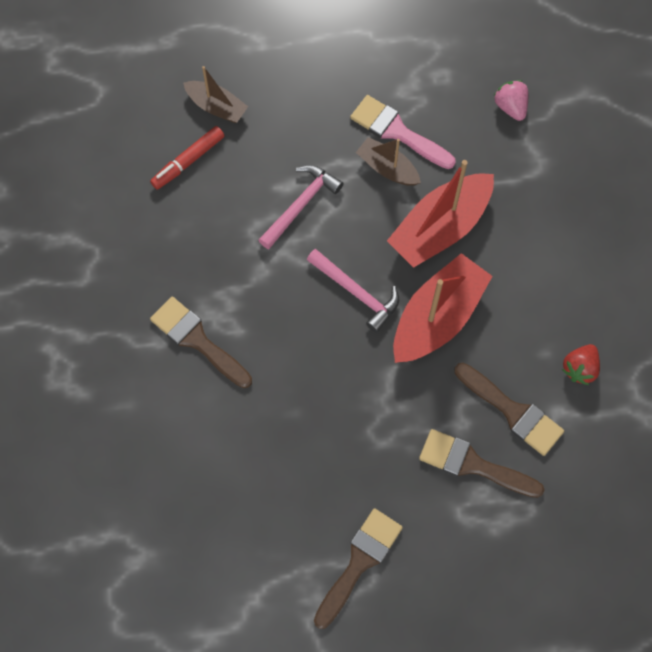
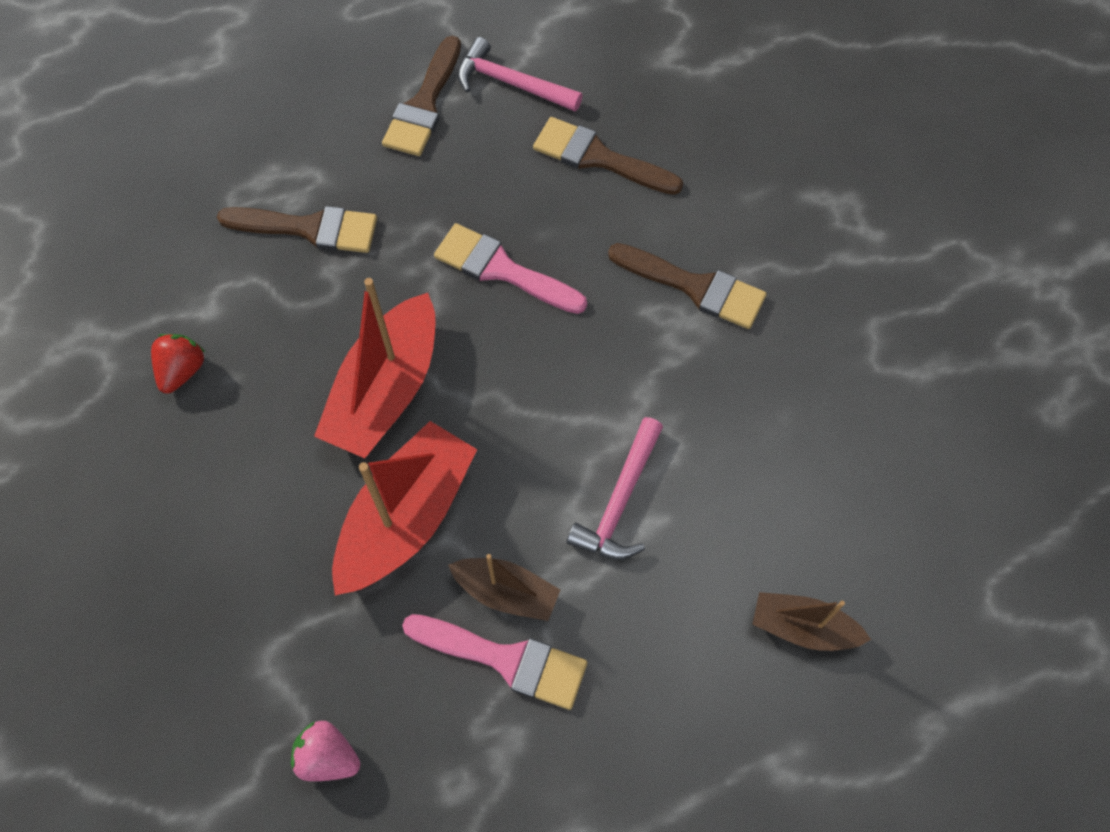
camera: 165 degrees right, 5 degrees down
red marker [150,126,224,190] -> none
pink hammer [307,249,399,333] -> pink hammer moved to [457,37,583,111]
brown brush [454,363,564,456] -> brown brush moved to [533,117,683,195]
pink strawberry [494,80,528,121] -> pink strawberry turned 150 degrees clockwise [291,721,361,781]
none -> pink brush [434,223,587,314]

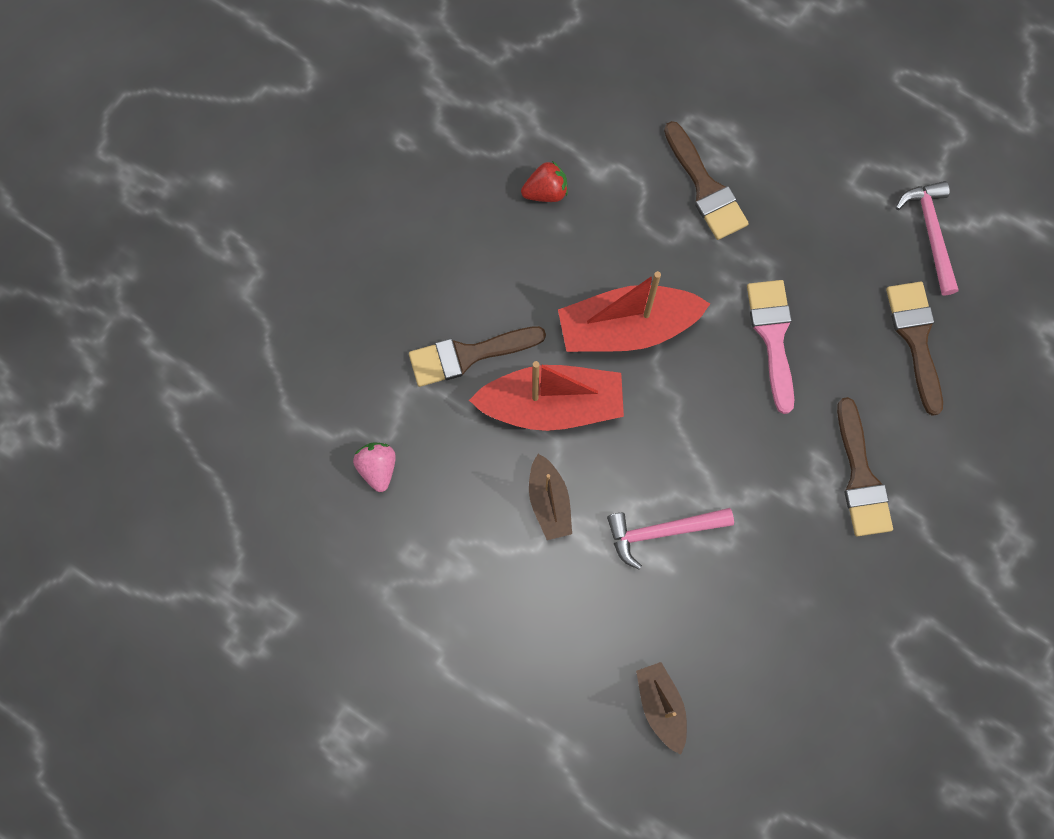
camera: 55 degrees right, 10 degrees up
brown brush [382,36,461,156] -> brown brush moved to [409,326,546,387]
pink brush [402,614,587,710] -> none

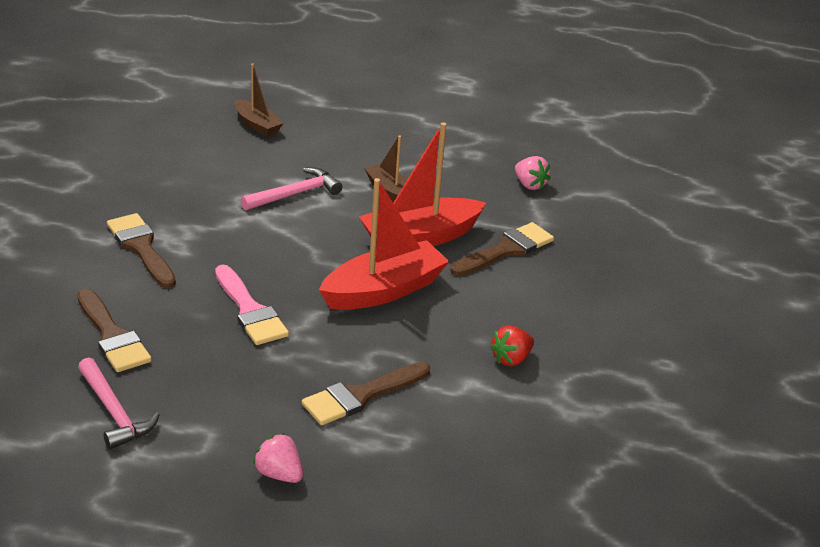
camera: 155 degrees right, 40 degrees down
brown brush [664,121,749,240] -> brown brush turned 75 degrees counterclockwise [302,362,430,425]
none -> pink strawberry [253,433,303,483]

